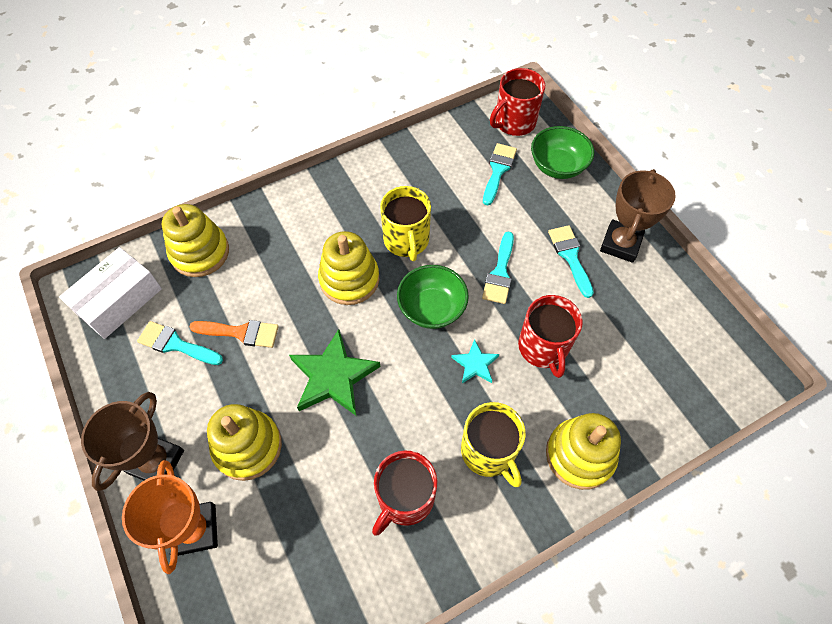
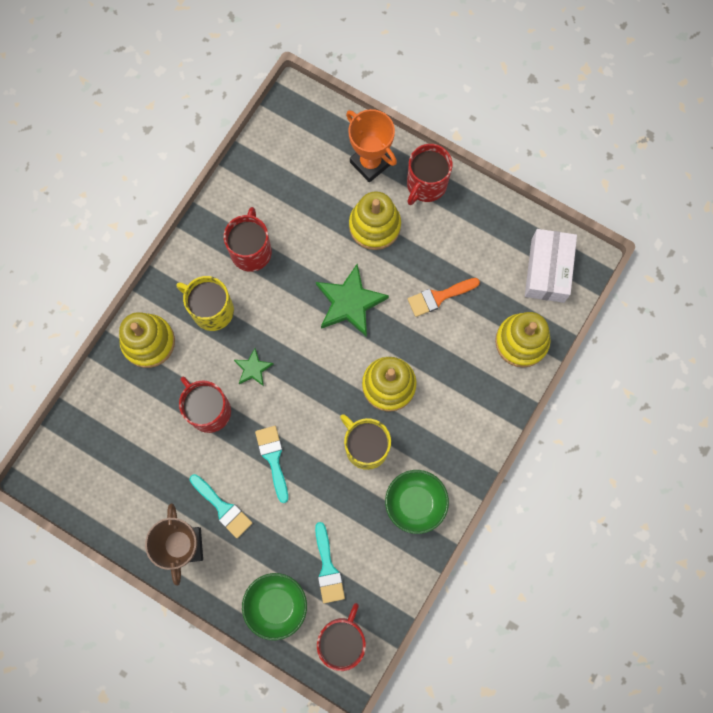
camera: 150 degrees right, 15 degrees up
brown trophy [81,392,184,491] -> red mug [407,144,452,205]
turquoise brush [137,321,223,365] -> none
green bowl [397,265,469,329] -> green bowl moved to [385,470,449,534]
turquoise star [451,339,499,383] -> green star [234,348,274,386]

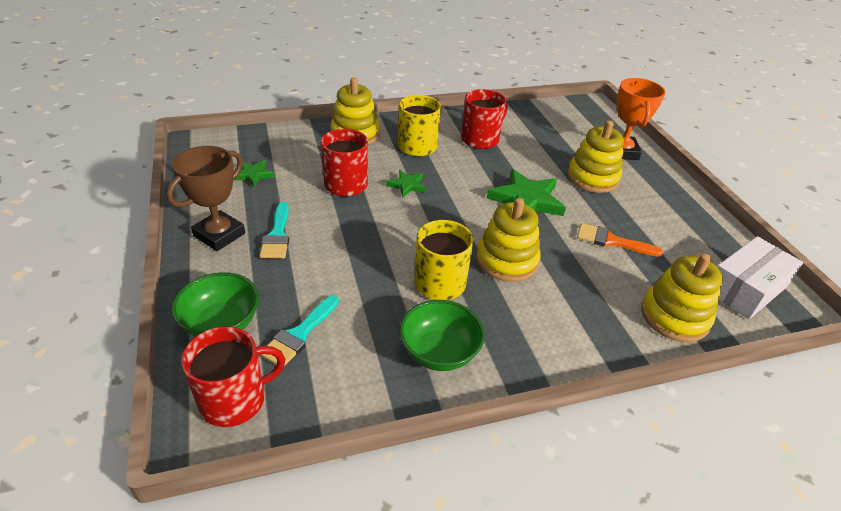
camera: 40 degrees right, 35 degrees down
turquoise brush [255,426,288,503] -> none
red mug [407,144,452,205] -> none
none -> green star [234,160,275,187]

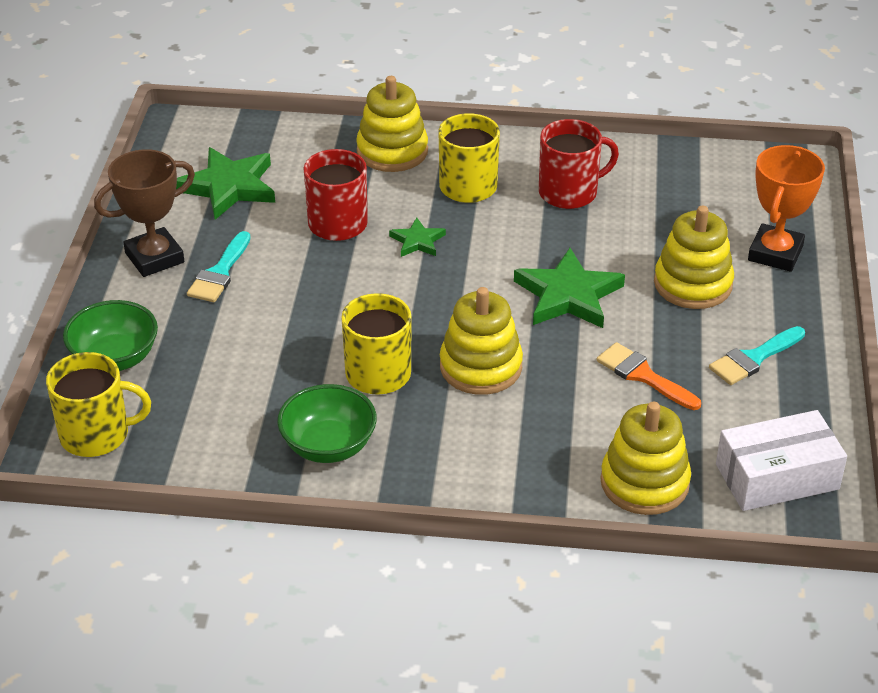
camera: 25 degrees right, 0 degrees up
red mug [181,326,285,427] -> yellow mug [46,352,151,457]
green star [234,160,275,187] -> green star [176,147,275,220], size x1.89
turquoise brush [261,295,339,365] -> turquoise brush moved to [709,326,805,385]

